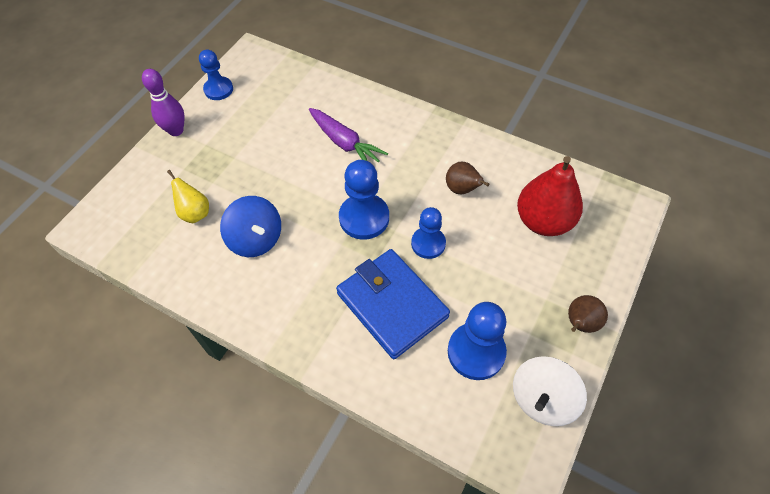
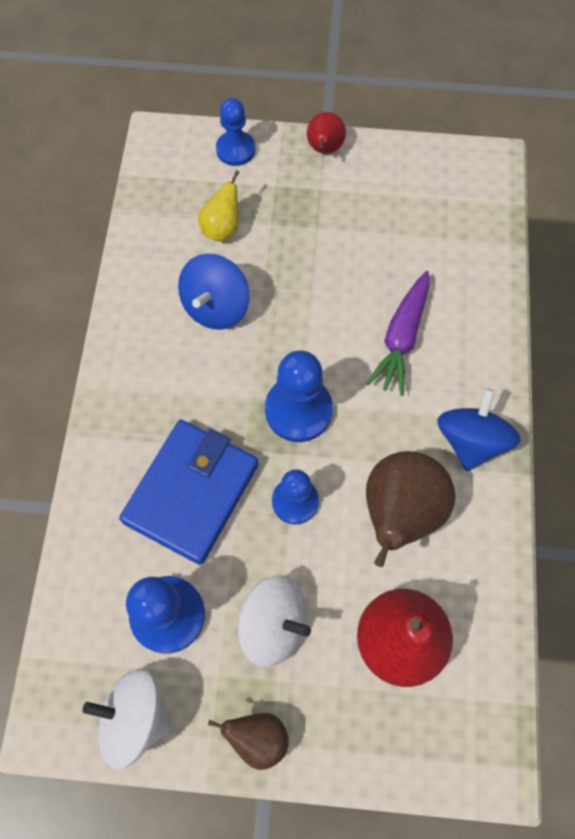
camera: 65 degrees right, 10 degrees up
purple bowling pin [142,69,185,136] -> red pear [307,112,346,154]
blue pawn [199,50,233,100] -> blue pawn moved to [216,98,255,166]
brown pear [446,161,489,195] -> brown pear [366,451,456,567], size x1.83
none -> white spinning top [238,575,311,668]
none -> blue spinning top [437,388,521,471]

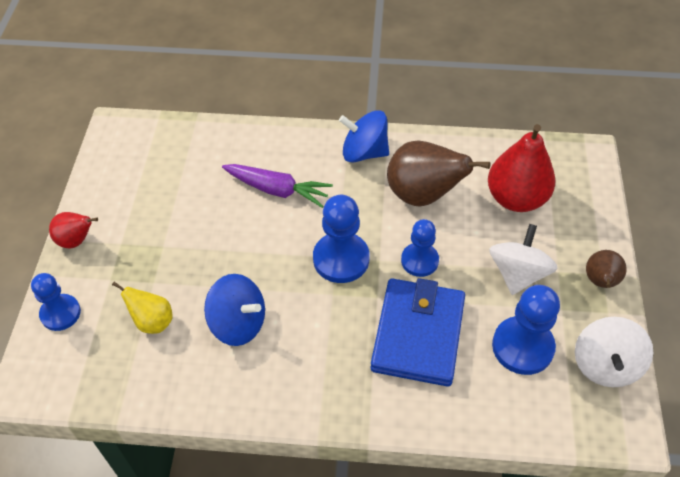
camera: 90 degrees left, 15 degrees down
blue wallet [119,420,259,565] -> blue wallet turned 75 degrees clockwise [370,278,465,387]

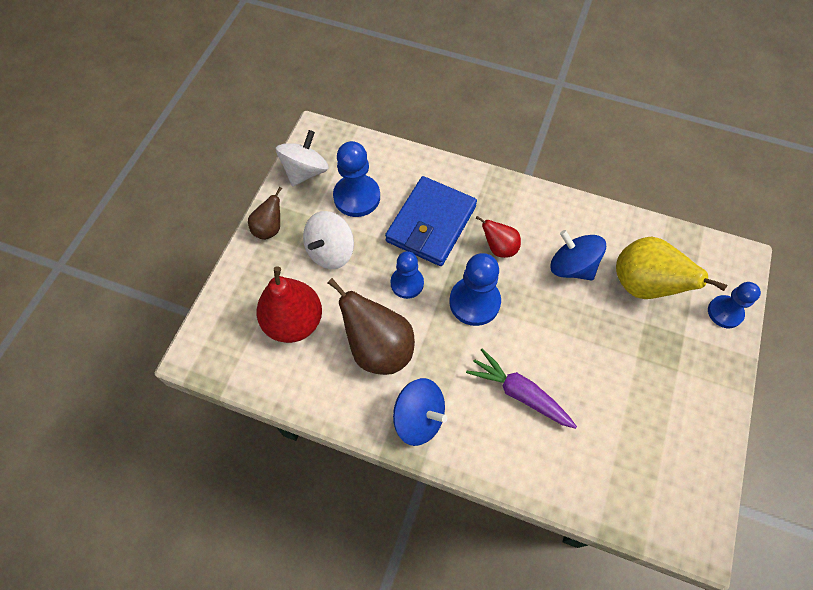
camera: 165 degrees left, 10 degrees up
red pear [49,212,98,248] -> red pear moved to [476,216,521,258]
yellow pear [112,282,172,334] -> yellow pear [616,237,727,299], size x1.83

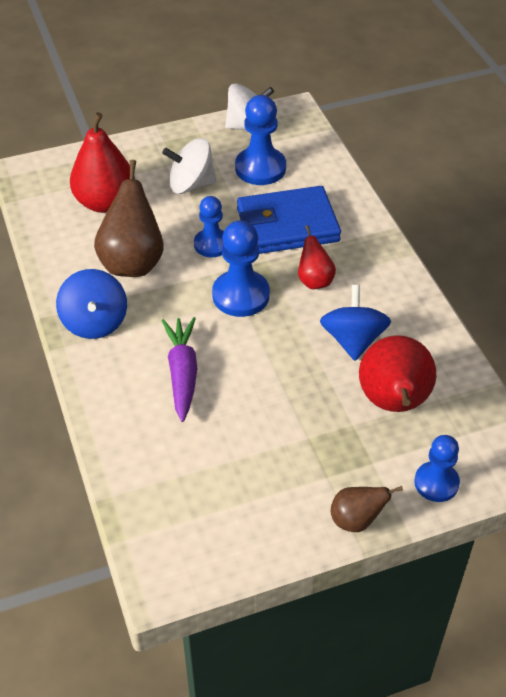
camera: 50 degrees right, 15 degrees down
brown pear [248,187,282,240] -> brown pear moved to [331,486,403,532]
yellow pear [616,237,727,299] -> red pear [359,335,436,412]

